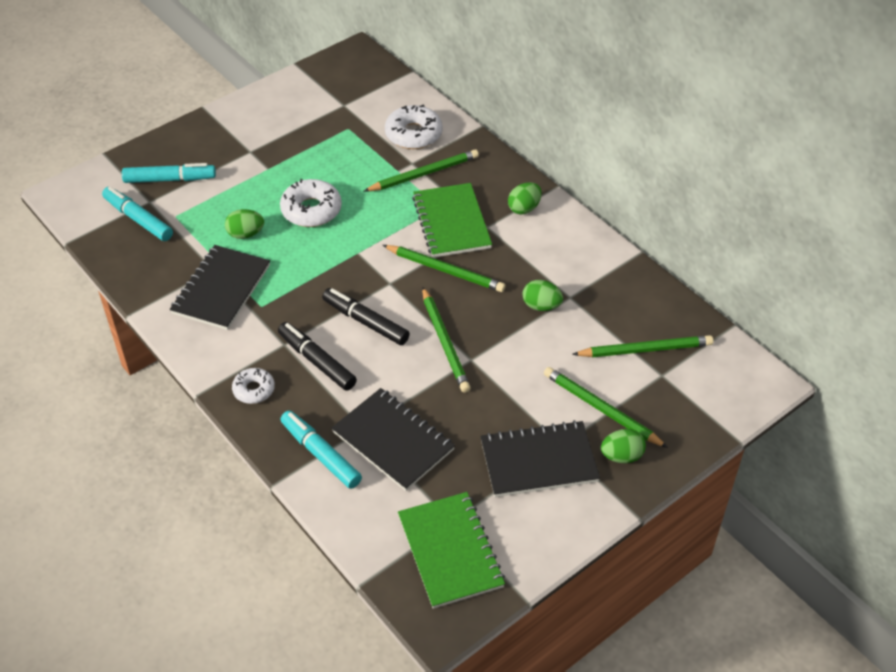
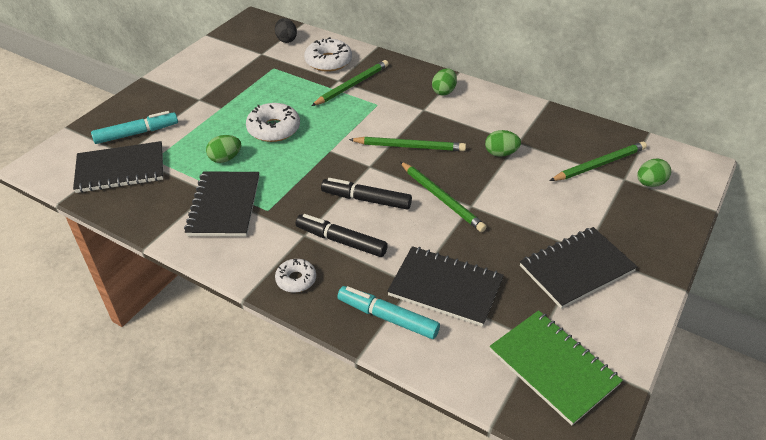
camera: 20 degrees left, 5 degrees down
turquoise marker [102,187,173,241] -> black notebook [73,141,163,193]
green notebook [412,183,492,258] -> none
green pencil [544,367,668,448] -> none
green egg [601,429,646,463] -> green egg moved to [637,159,671,187]
none -> black egg [275,18,297,43]

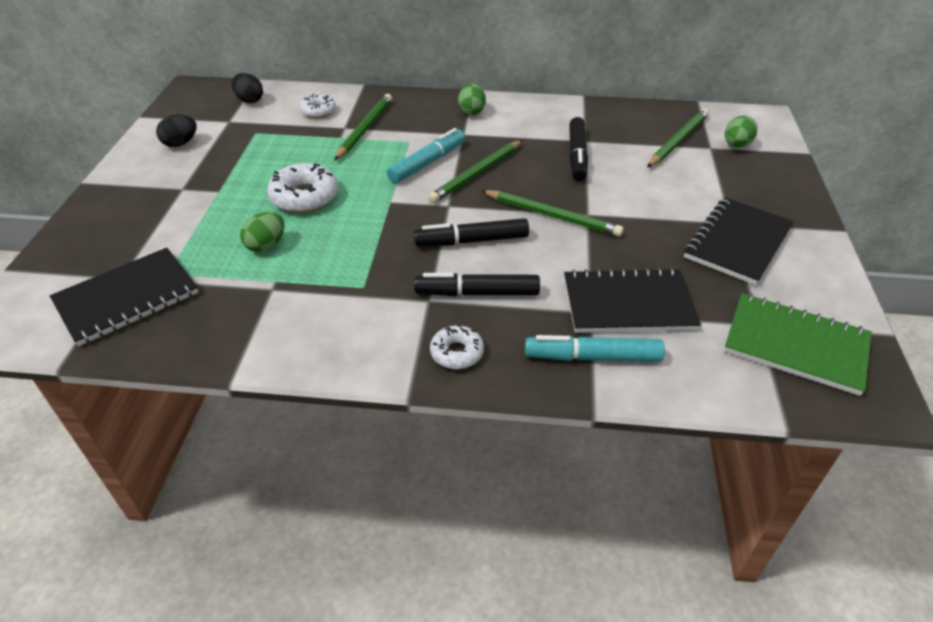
camera: 25 degrees left, 0 degrees up
turquoise marker [91,111,178,144] -> turquoise marker moved to [387,128,465,183]
black notebook [184,171,259,237] -> none
white donut [304,37,352,72] -> white donut [300,94,336,118], size x0.61
green pencil [349,137,466,151] -> green pencil turned 150 degrees clockwise [428,140,523,203]
green egg [485,130,521,157] -> black marker [569,117,588,181]
none -> black egg [156,115,197,147]

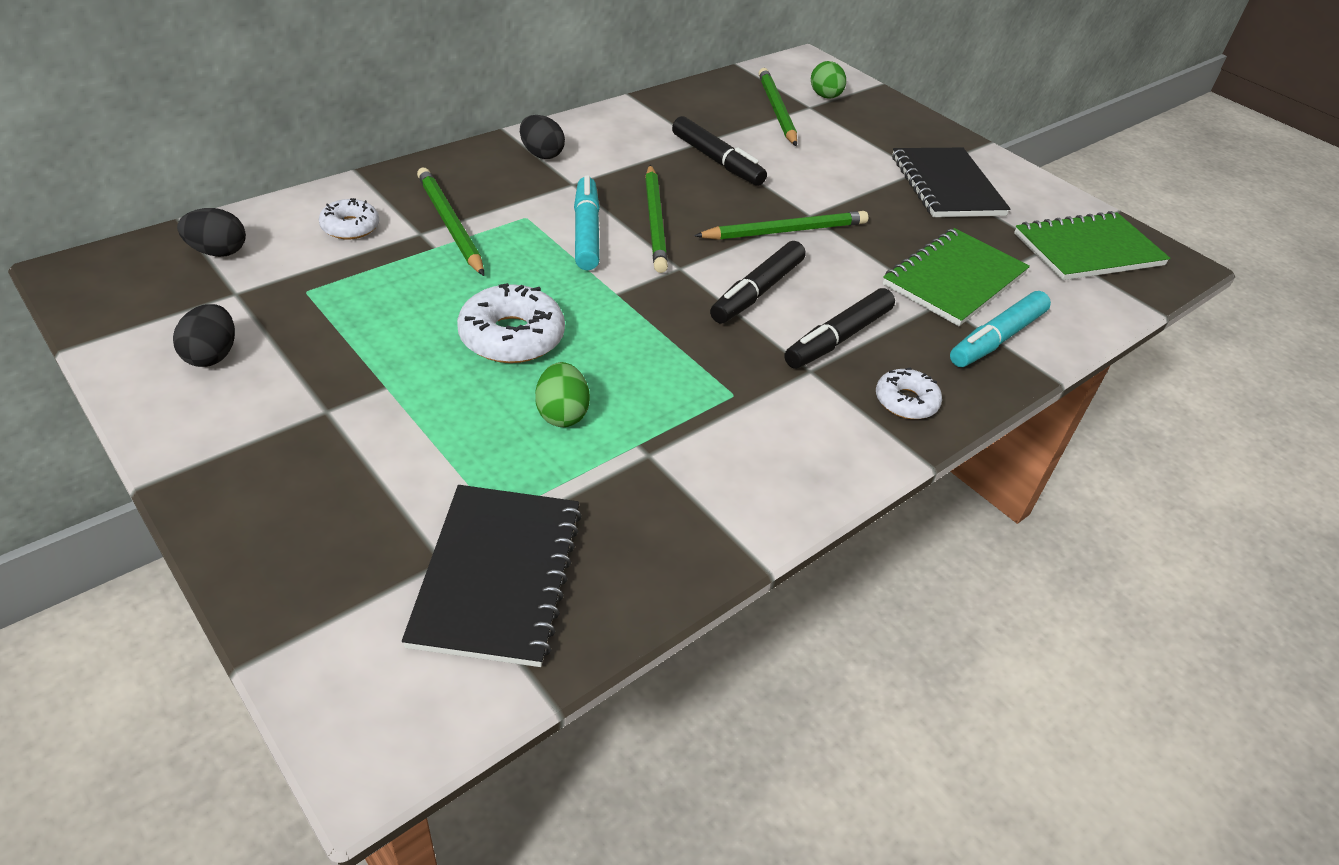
camera: 50 degrees left, 0 degrees up
green egg [458,83,486,116] -> black egg [520,115,565,159]
black notebook [564,268,701,333] -> green notebook [883,228,1030,326]

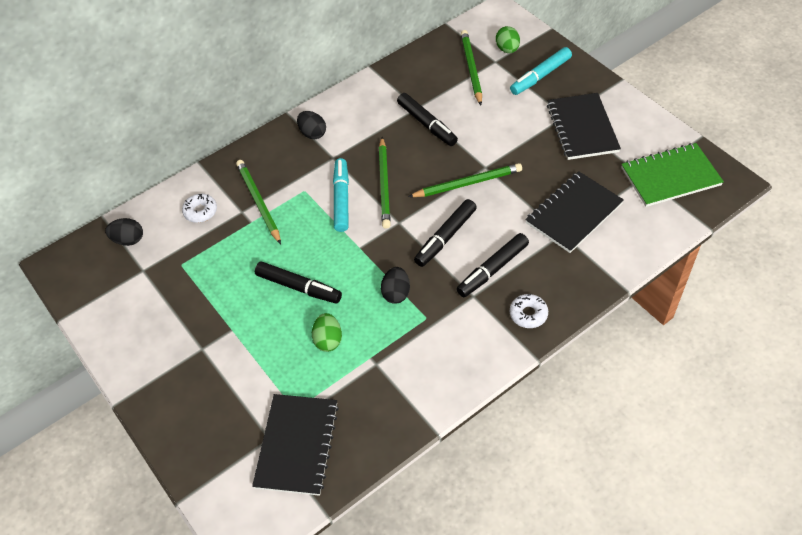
camera: 10 degrees right, 10 degrees up
black egg [173,304,235,367] -> black egg moved to [381,267,410,304]
white donut [457,283,565,363] -> black marker [255,262,342,304]
green notebook [883,228,1030,326] -> black notebook [525,171,624,253]
turquoise marker [950,291,1051,367] -> turquoise marker moved to [510,47,572,95]

